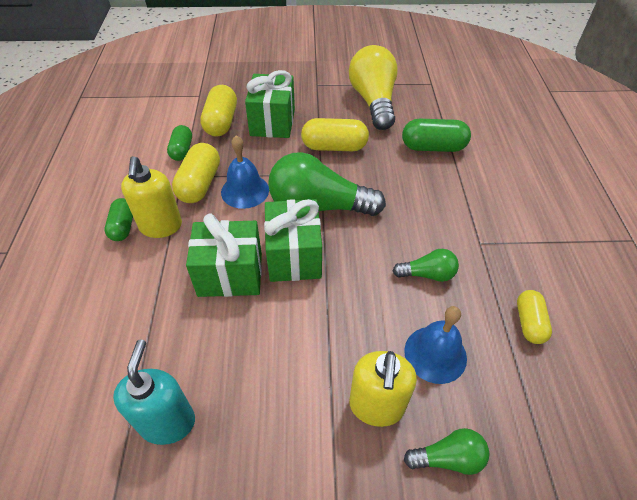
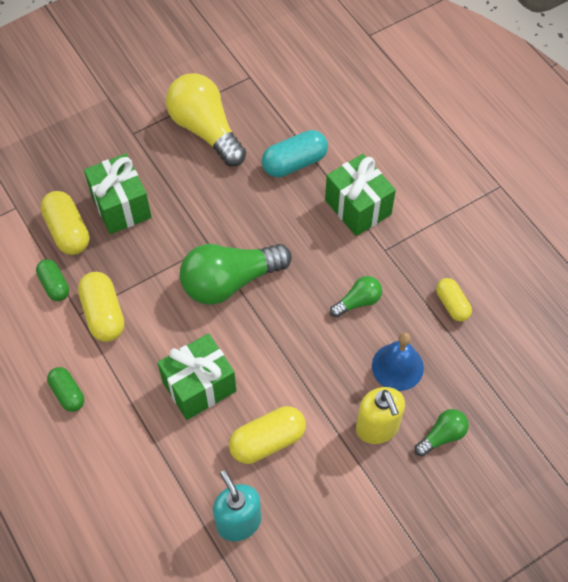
camera: 30 degrees left, 10 degrees up
yellow soap dispenser [121,156,182,238] -> none
blue bell [221,135,269,209] -> none
green gift [264,199,322,282] -> green gift moved to [325,154,396,236]
yellow capsule [301,118,369,151] -> yellow capsule moved to [229,406,306,464]
green capsule [402,119,471,152] -> turquoise capsule [262,130,328,177]

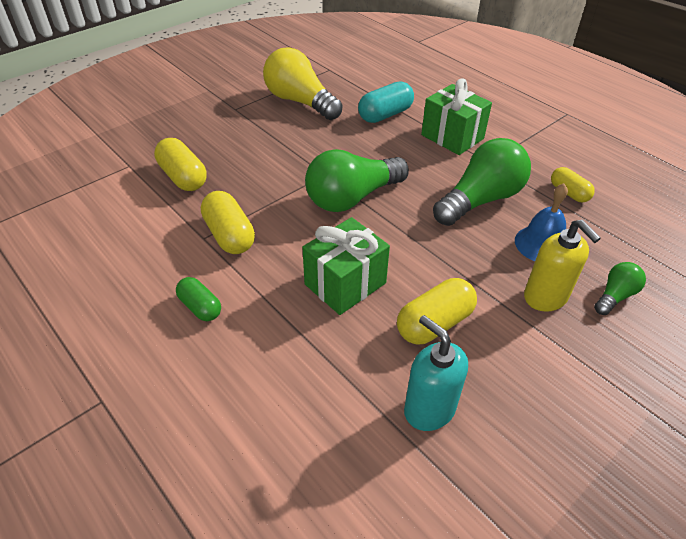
camera: 10 degrees left, 15 degrees down
green capsule [36,259,69,301] -> none
green gift [84,153,152,234] -> none
green light bulb [330,276,382,317] -> green light bulb [433,138,531,226], size x2.04

